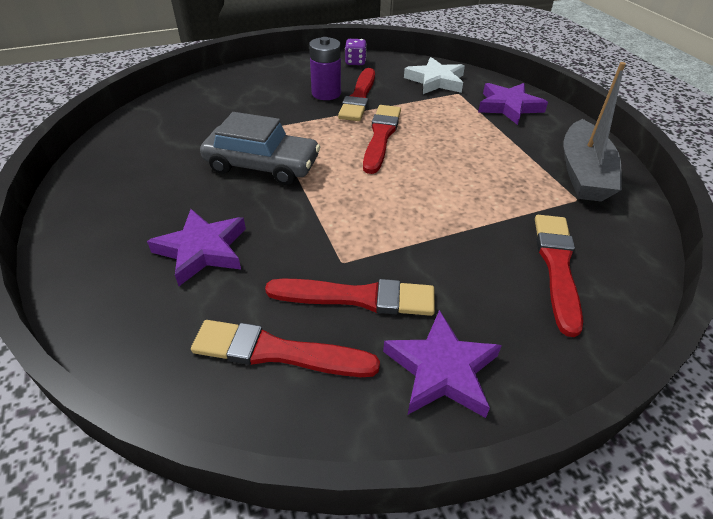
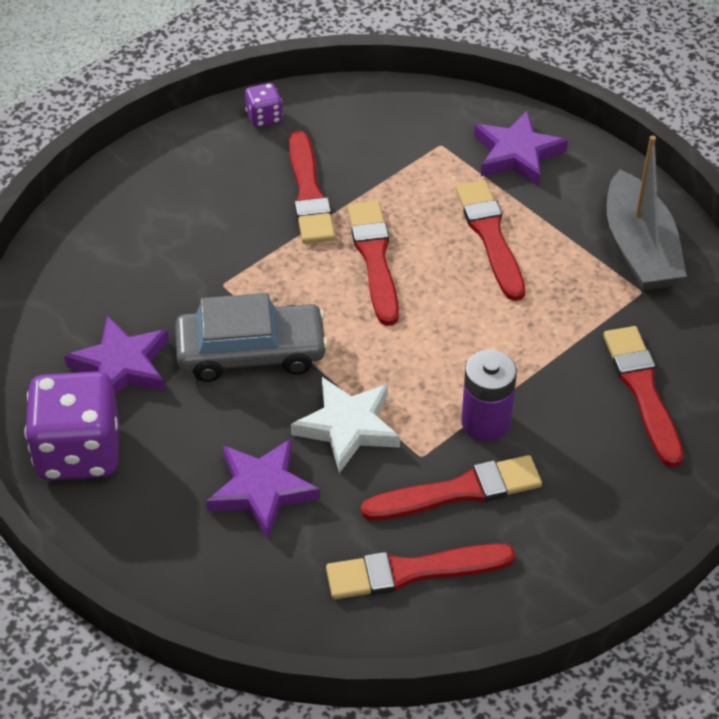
camera: 20 degrees left, 5 degrees up
purple battery [309,37,341,100] -> purple battery moved to [461,350,517,441]
purple star [383,310,502,418] -> purple star moved to [64,315,169,395]
white star [404,57,465,94] -> white star moved to [291,377,400,473]
none -> purple dice [25,371,119,480]
none -> red brush [455,180,525,301]

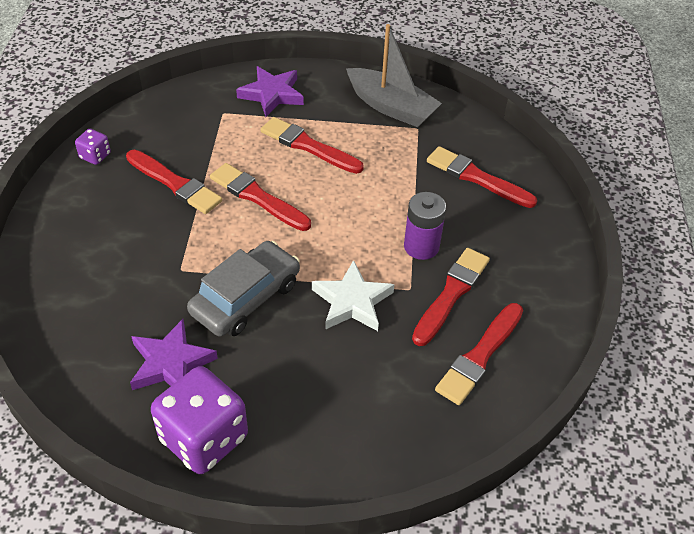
camera: 45 degrees left, 0 degrees up
purple star [206,439,320,539] -> none

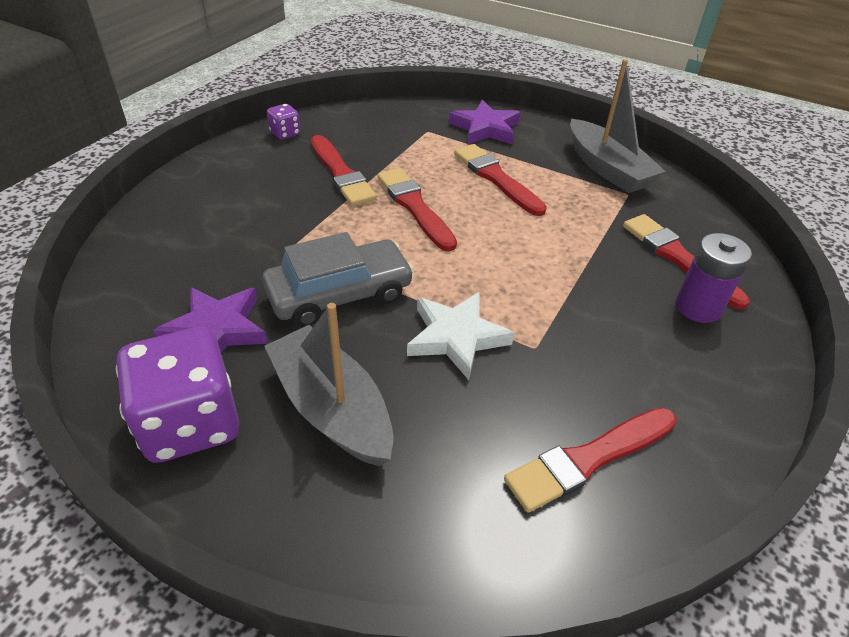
camera: 25 degrees right, 5 degrees down
purple battery [404,192,446,260] -> purple battery moved to [676,233,752,323]
red brush [412,248,490,346] -> none
none -> grey boat [264,303,393,466]

